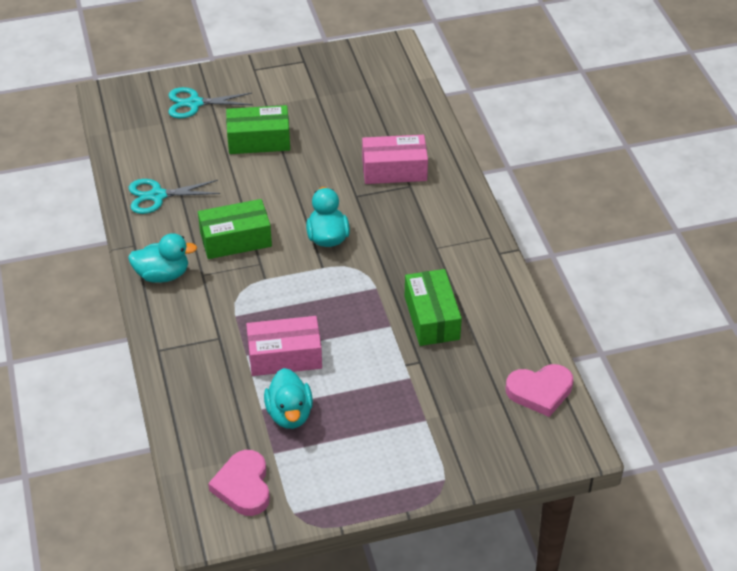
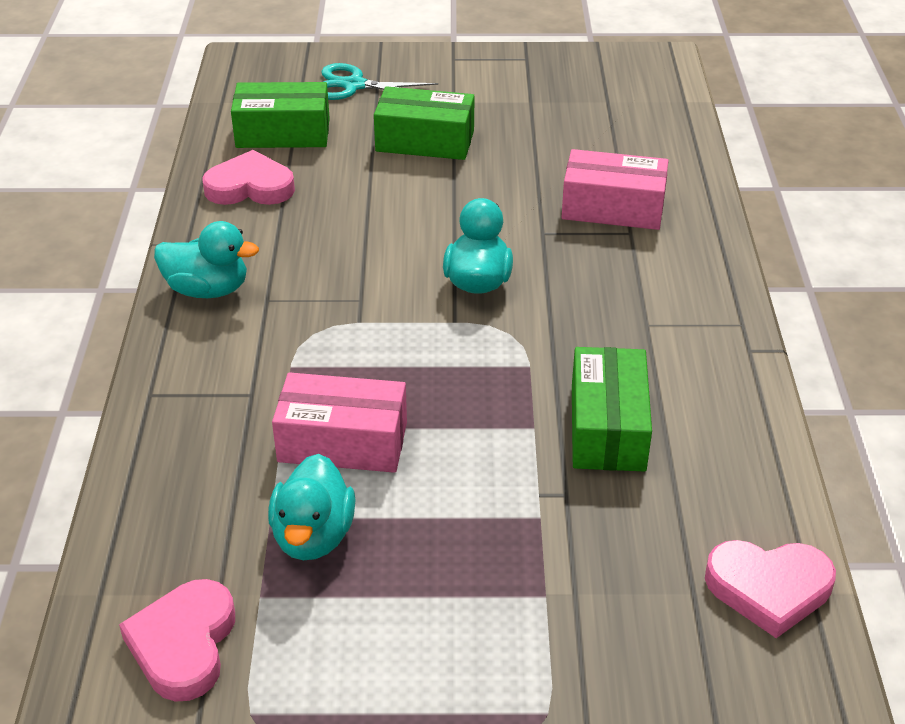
camera: 15 degrees right, 5 degrees down
turquoise scissors [129,179,220,214] -> pink heart [202,150,295,205]
green box [198,199,272,259] -> green box moved to [231,82,330,148]

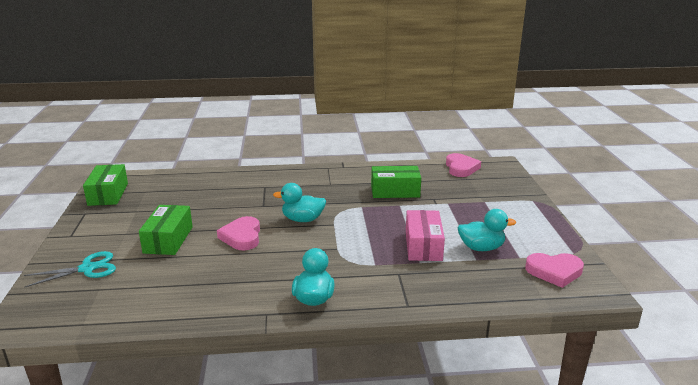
camera: 95 degrees left, 15 degrees down
pink heart [202,150,295,205] -> pink heart moved to [217,216,260,250]
green box [231,82,330,148] -> green box moved to [83,164,128,206]
turquoise scissors [321,63,439,100] -> turquoise scissors turned 120 degrees counterclockwise [24,251,116,288]
pink box [561,149,669,230] -> none

